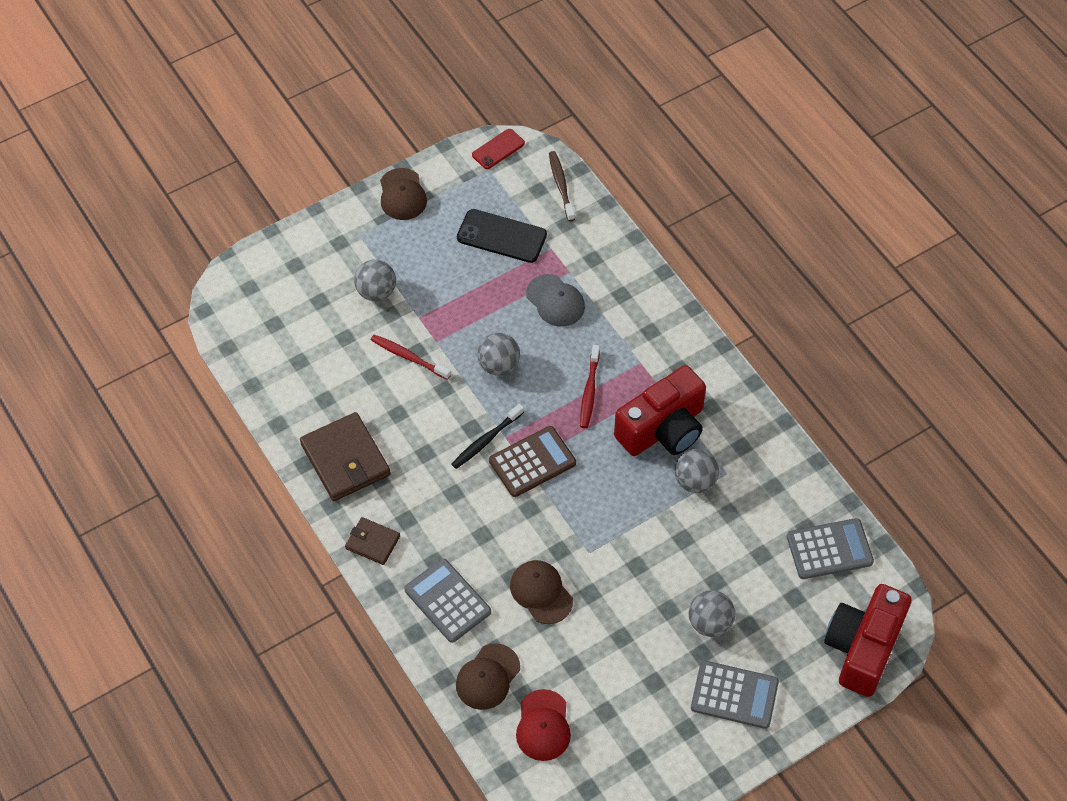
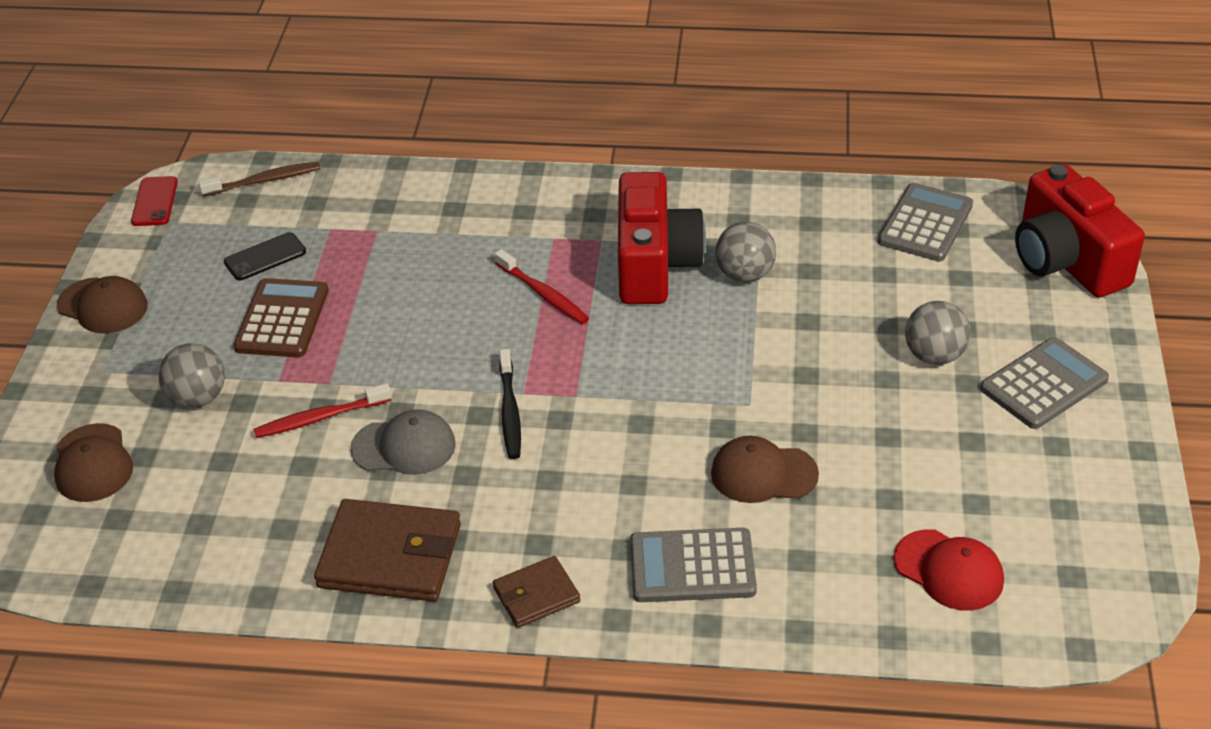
camera: 50 degrees left, 15 degrees down
brown cap [456,643,520,710] -> brown cap moved to [54,423,133,502]
black phone [457,209,547,263] -> black phone [224,232,306,280], size x0.63
grey ball [477,333,520,376] -> none
brown calculator [489,426,576,497] -> brown calculator moved to [234,278,329,358]
grey cap [526,274,585,327] -> grey cap moved to [351,409,456,475]
brown toothbrush [549,151,575,221] -> brown toothbrush turned 135 degrees clockwise [198,162,321,196]

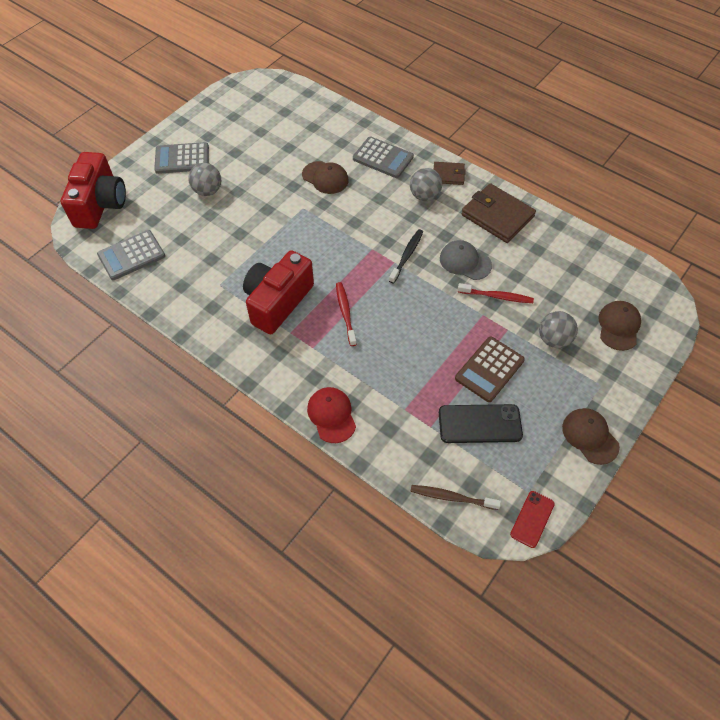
camera: 150 degrees left, 15 degrees up
black phone [224,232,306,280] -> black phone [439,404,523,443], size x1.59
grey ball [715,222,776,282] -> grey ball moved to [410,168,442,201]
red cap [894,529,1004,610] -> red cap moved to [307,387,356,443]

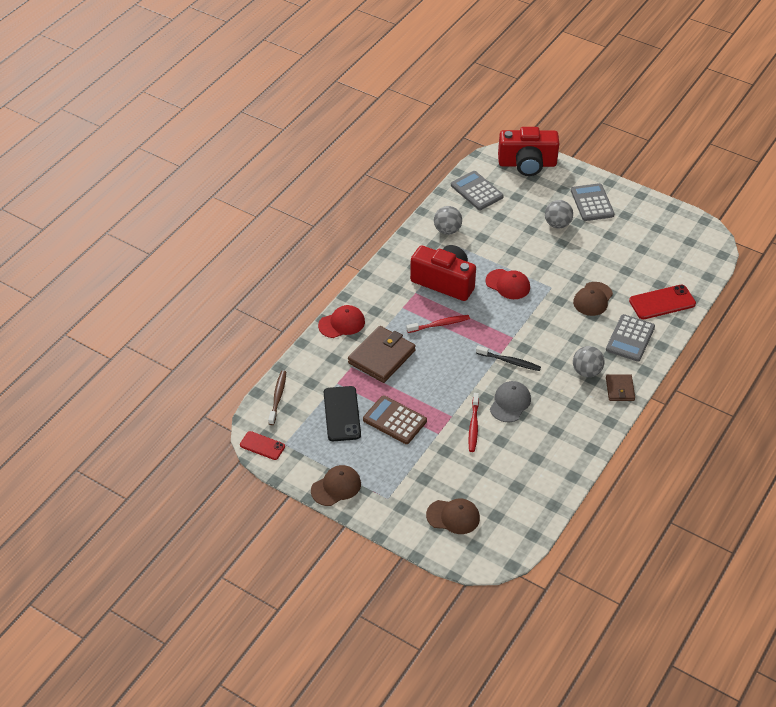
camera: 85 degrees right, 10 degrees down
brown wallet [461,183,536,243] -> brown wallet moved to [348,326,416,383]
grey ball [539,311,578,348] -> grey ball moved to [434,206,462,235]
none -> red cap [485,269,530,299]
none -> red phone [629,285,696,319]

